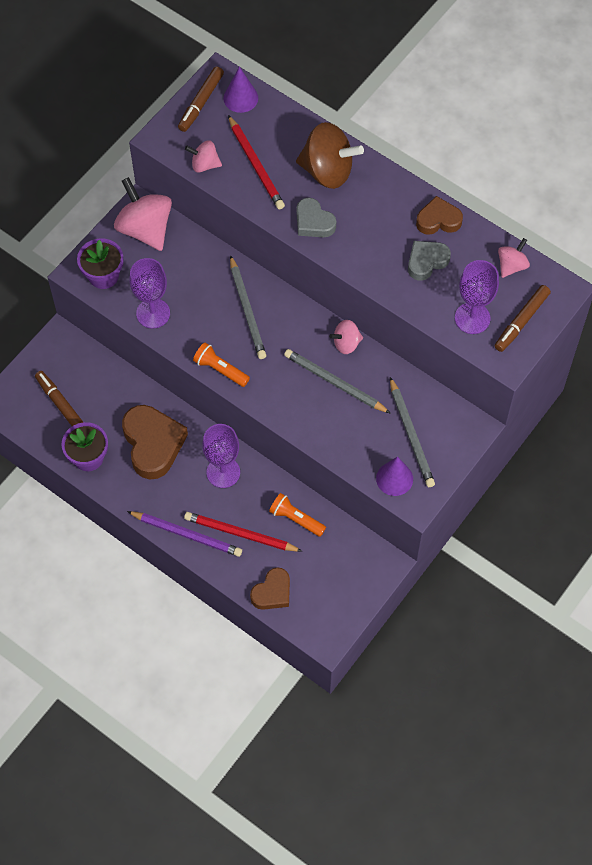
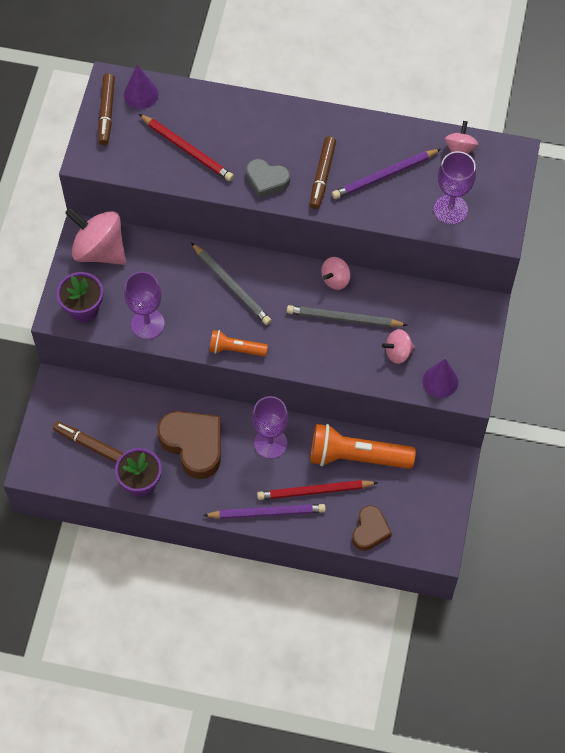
camera: 25 degrees left, 0 degrees up
pink spinning top [185,140,222,173] -> pink spinning top moved to [382,329,415,364]
orange flashlight [269,493,326,537] -> orange flashlight [310,424,416,469], size x1.82
brown spinning top [296,122,364,189] -> none
grey pencil [390,377,435,487] -> none
grey heart [408,241,451,281] -> purple pencil [332,149,441,199]
brown heart [416,196,463,235] -> none
brown marker [495,285,551,352] -> brown marker moved to [310,136,336,209]

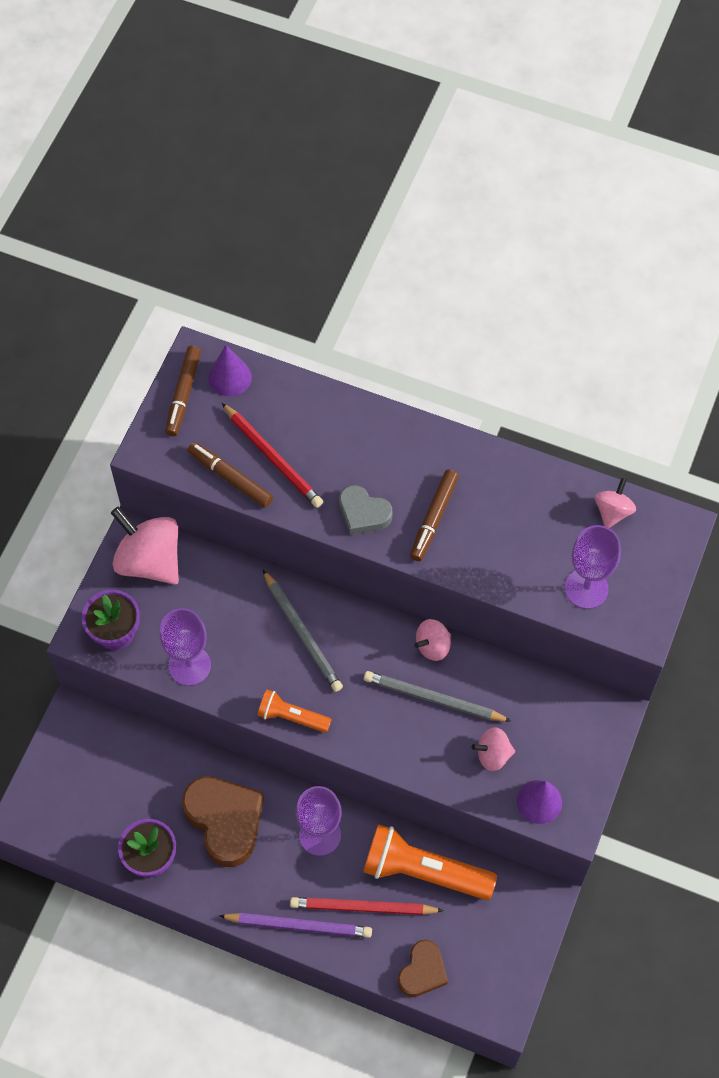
camera: 10 degrees right, 0 degrees up
brown marker [53,421,123,463] -> brown marker moved to [188,442,273,508]
purple pencil [332,149,441,199] -> none

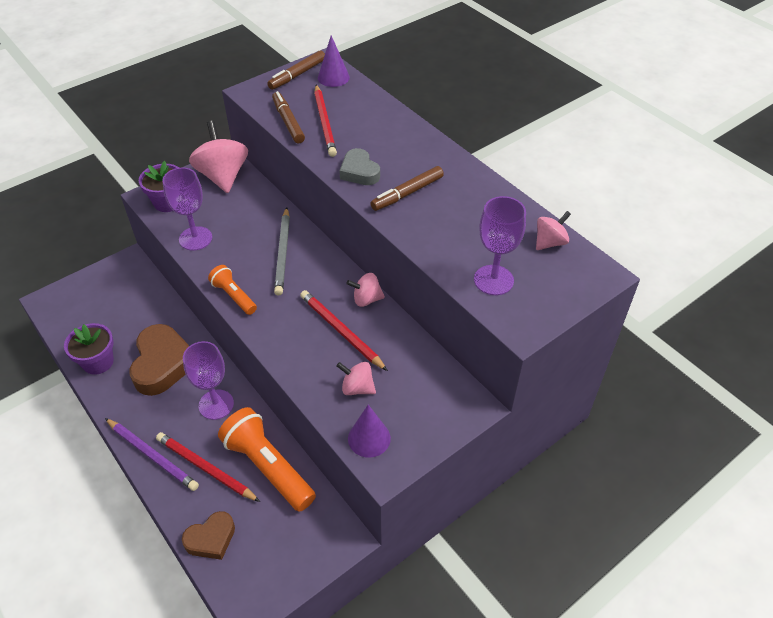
camera: 30 degrees right, 15 degrees down
grey pencil [364,671,512,722] -> red pencil [300,290,388,371]

